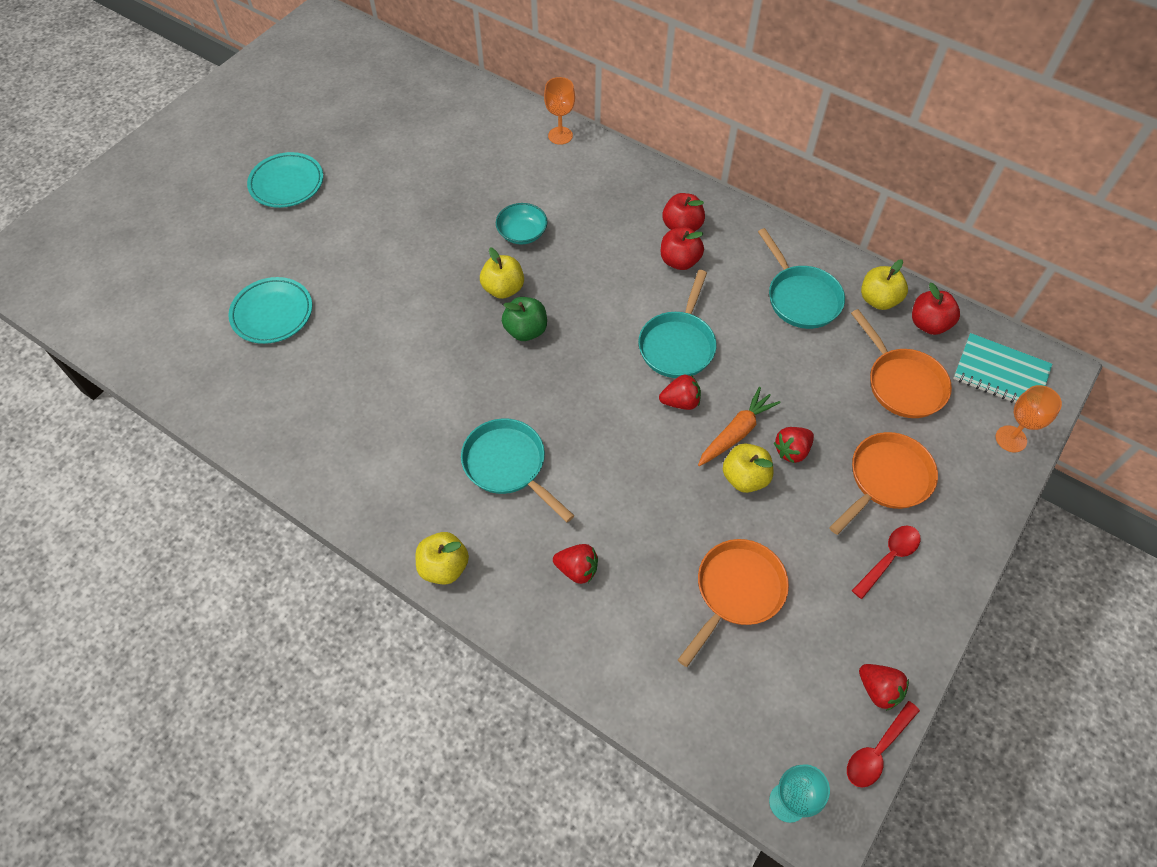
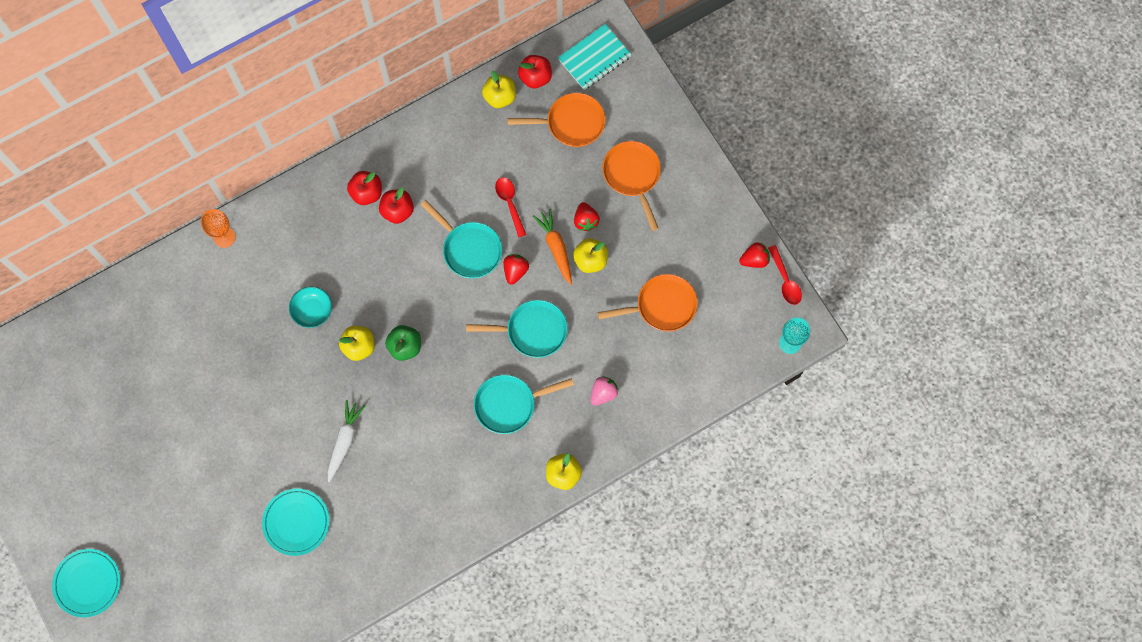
camera: 65 degrees left, 15 degrees up
turquoise plate [247,152,323,208] -> turquoise plate moved to [52,549,121,617]
red strawberry [553,544,598,584] -> pink strawberry [591,376,619,406]
orange pan [678,539,789,667] -> orange pan turned 105 degrees clockwise [597,274,698,331]
turquoise pan [758,228,845,329] -> turquoise pan moved to [466,300,568,358]
red spoon [852,525,920,599] -> red spoon moved to [495,177,526,238]
orange goblet [996,385,1062,452] -> none
none -> white carrot [328,400,365,482]

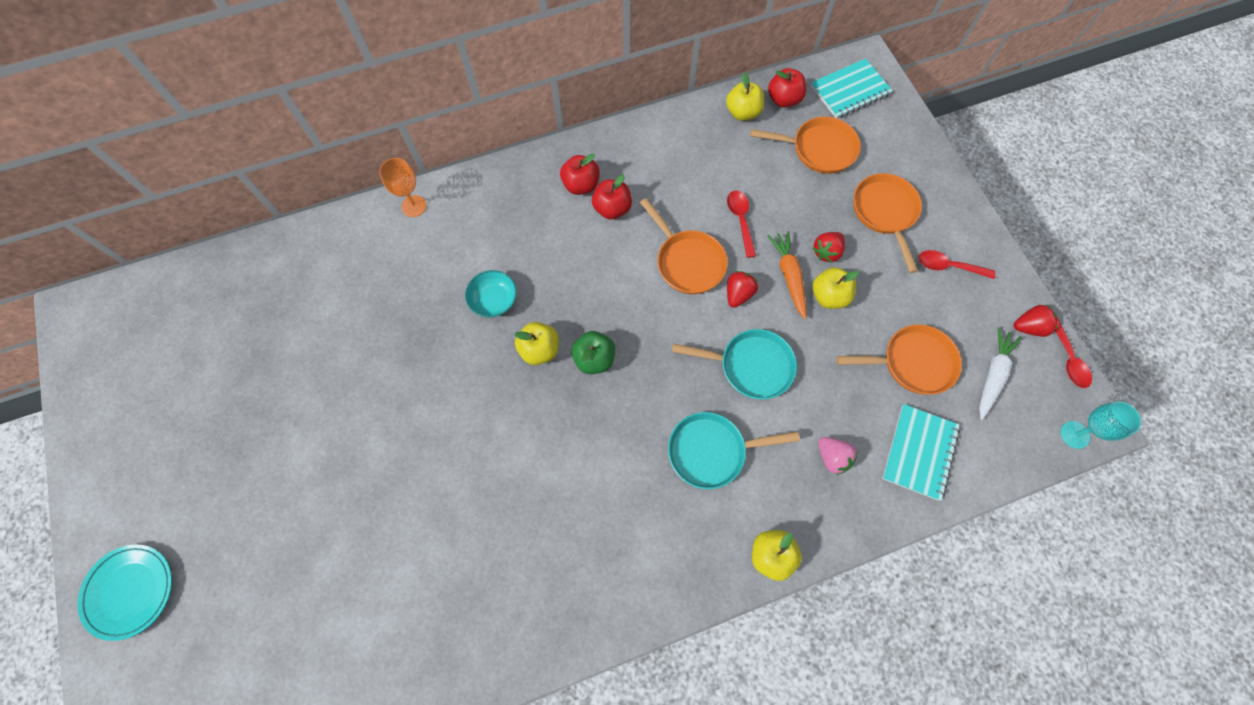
camera: 10 degrees right, 5 degrees down
turquoise plate [262,489,330,556] -> none
white carrot [328,400,365,482] -> white carrot moved to [979,327,1022,420]
turquoise pan [421,200,502,278] -> orange pan [640,198,728,294]
red strawberry [574,202,600,231] -> red strawberry turned 45 degrees clockwise [813,232,845,263]
pink strawberry [591,376,619,406] -> pink strawberry turned 90 degrees clockwise [818,437,858,475]
none -> turquoise notebook [882,404,960,501]
none -> red spoon [919,250,995,279]

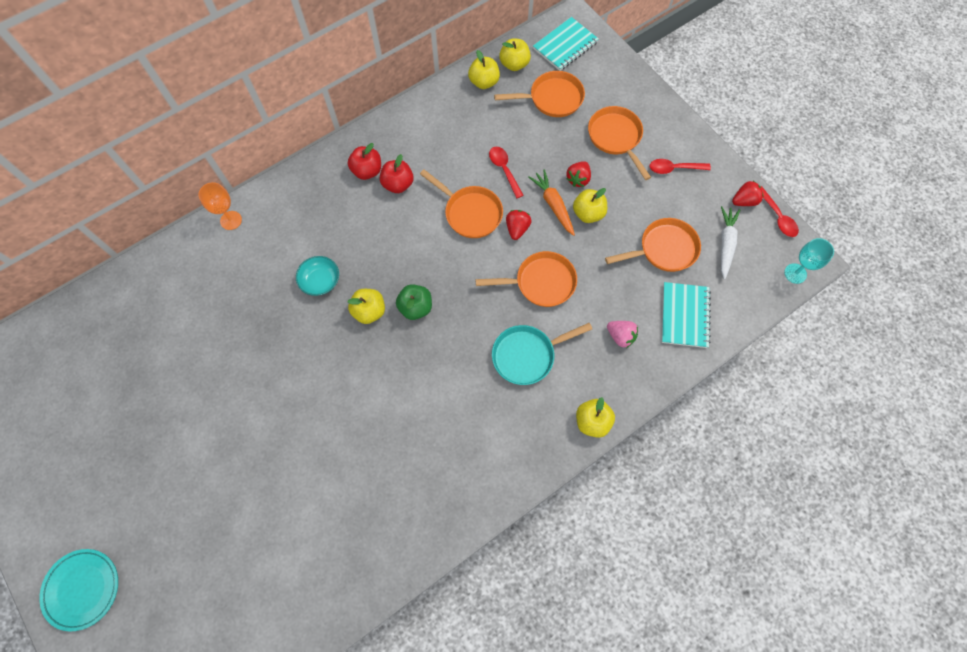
camera: 15 degrees left, 0 degrees up
turquoise pan [672,329,797,399] -> orange pan [476,251,577,307]
red apple [768,68,806,108] -> yellow apple [499,39,531,71]

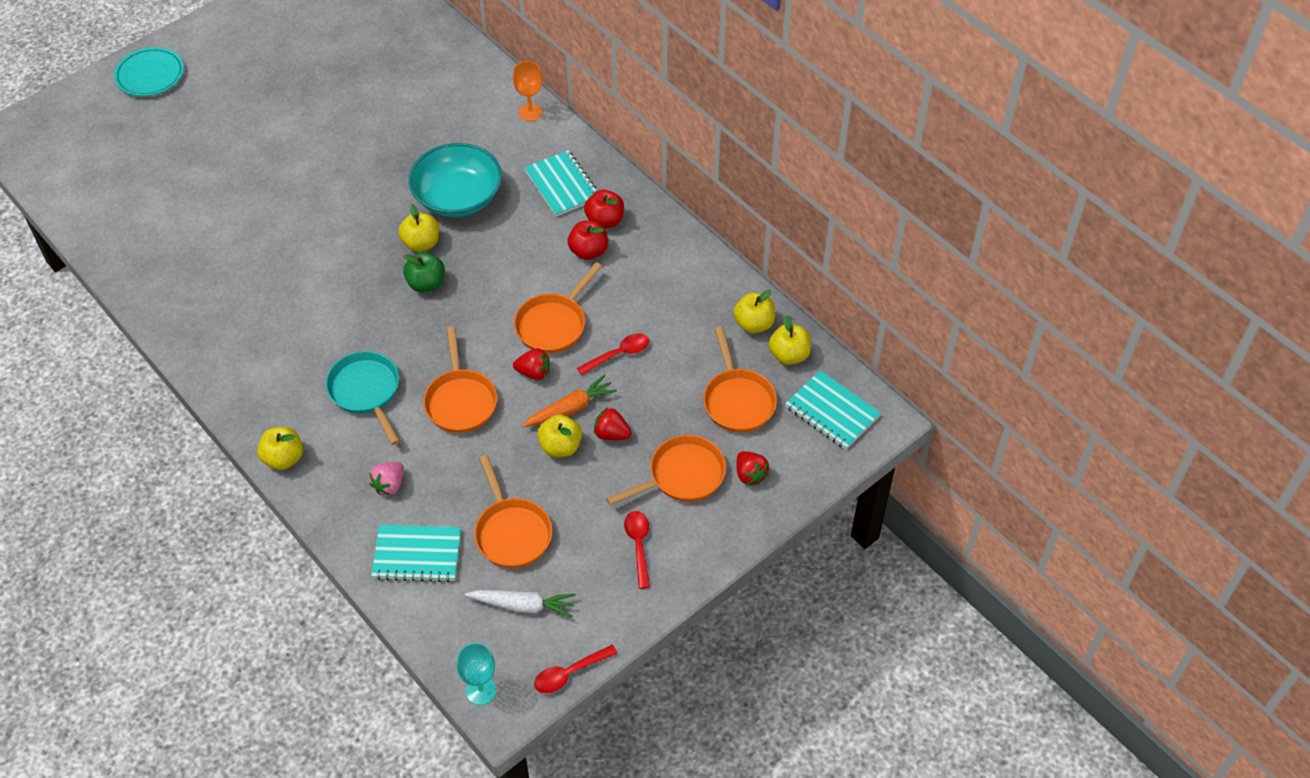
camera: 85 degrees right, 15 degrees down
turquoise bowl [296,256,339,296] -> turquoise bowl [408,143,502,217], size x1.92
red strawberry [732,181,764,206] -> red strawberry moved to [736,451,769,485]
none -> turquoise notebook [524,150,599,217]

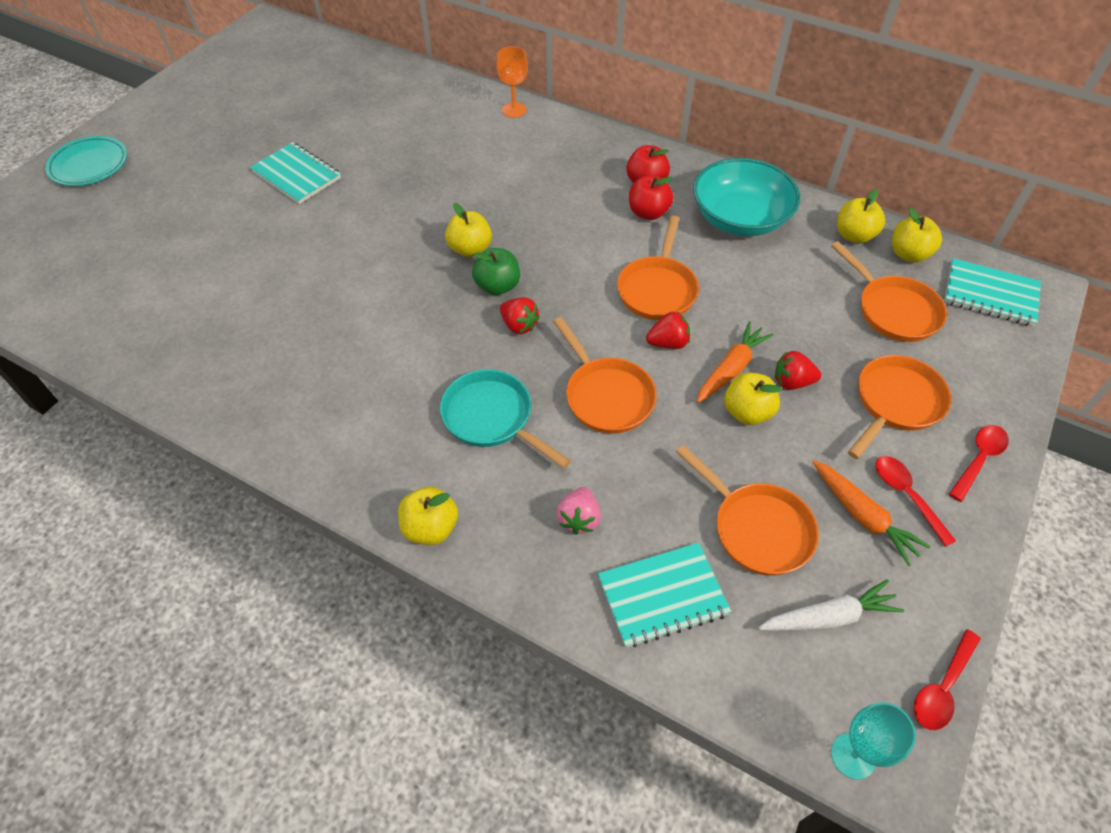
camera: 20 degrees left, 0 degrees up
turquoise bowl [408,143,502,217] -> turquoise bowl moved to [693,158,800,236]
turquoise notebook [524,150,599,217] -> turquoise notebook moved to [250,142,341,204]
red spoon [577,333,649,375] -> red spoon moved to [949,425,1009,502]
red strawberry [736,451,769,485] -> red strawberry moved to [500,297,540,334]
none -> orange carrot [812,460,931,566]

